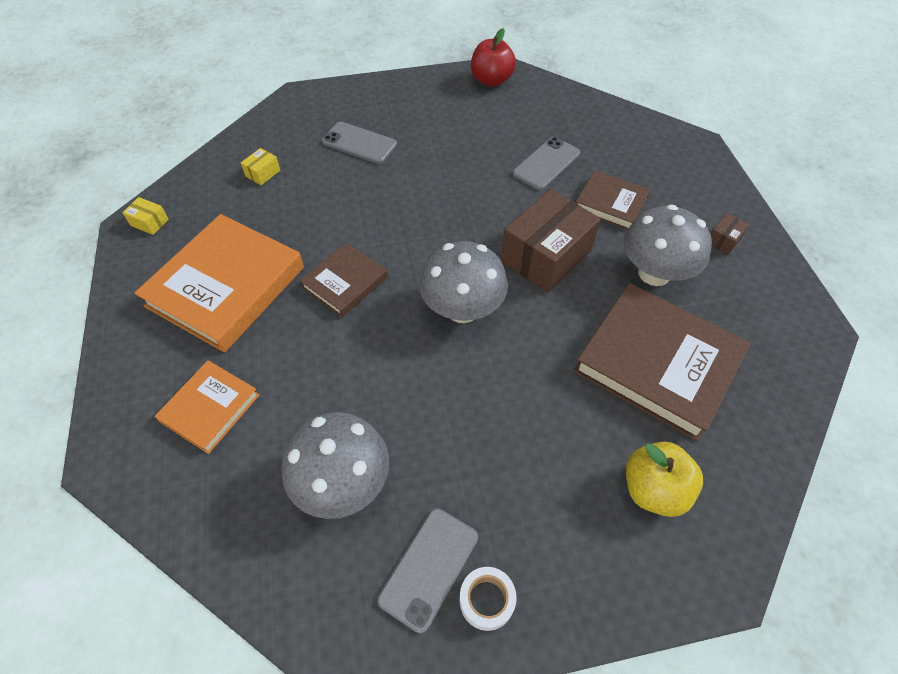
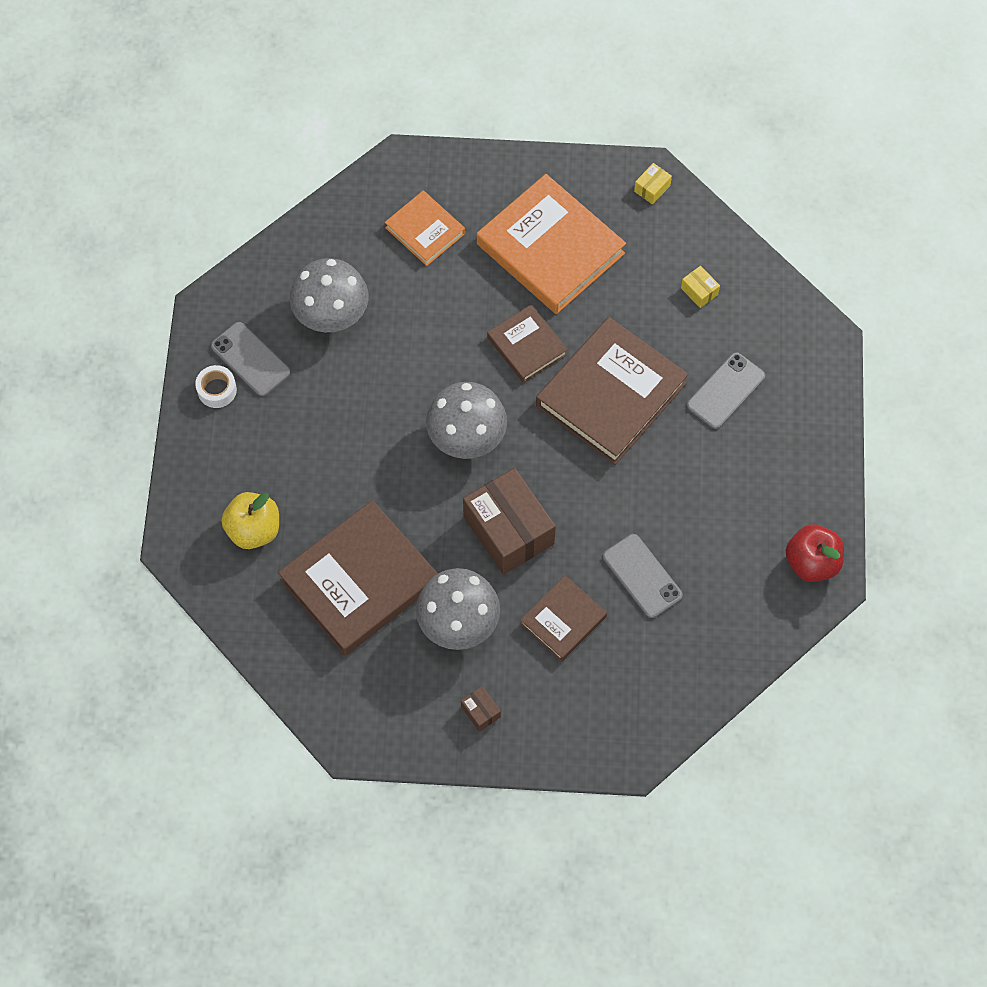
camera: 105 degrees right, 10 degrees up
none -> brown book [536,317,688,465]

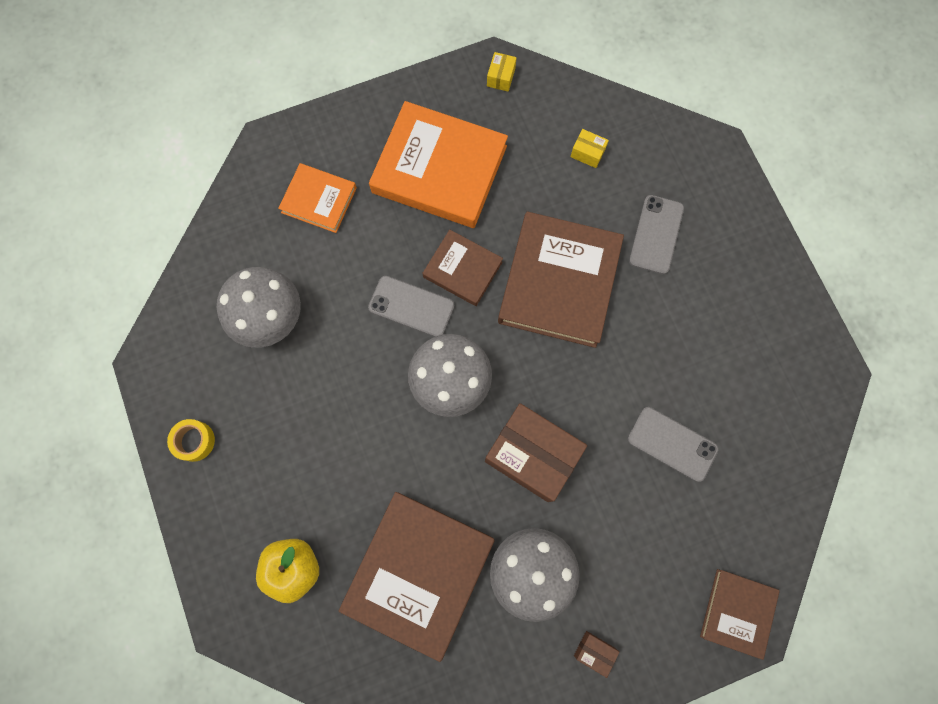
camera: 25 degrees left, 10 degrees up
white tape [195,365,237,408] -> yellow tape [167,419,215,462]
grey phone [211,322,290,396] -> grey phone moved to [368,276,455,337]
brown book [520,575,607,661] -> brown book moved to [700,569,780,660]
red apple [786,525,844,582] -> none

